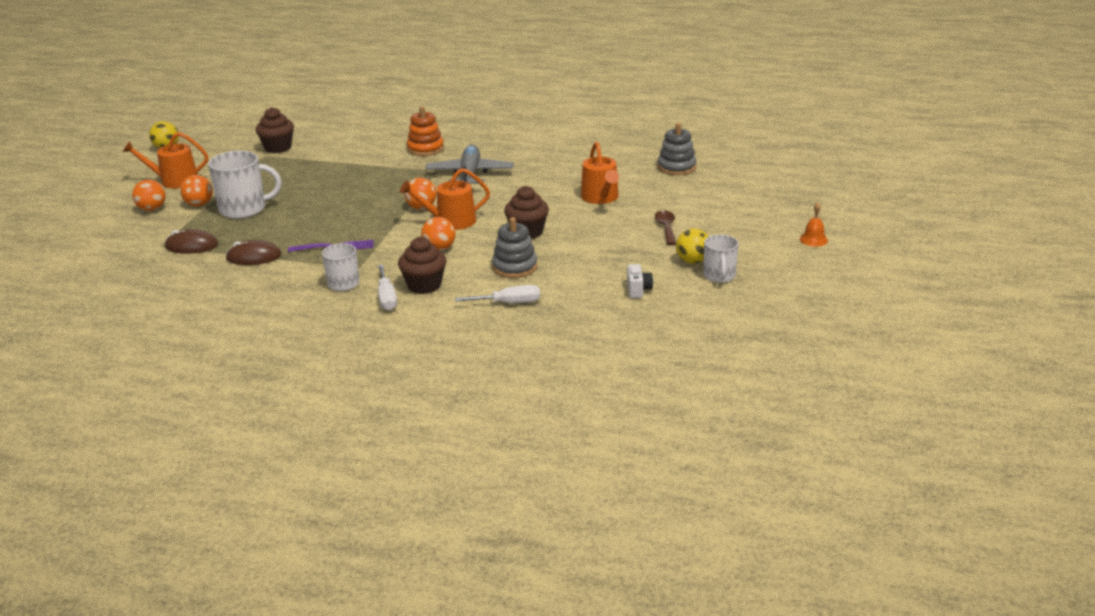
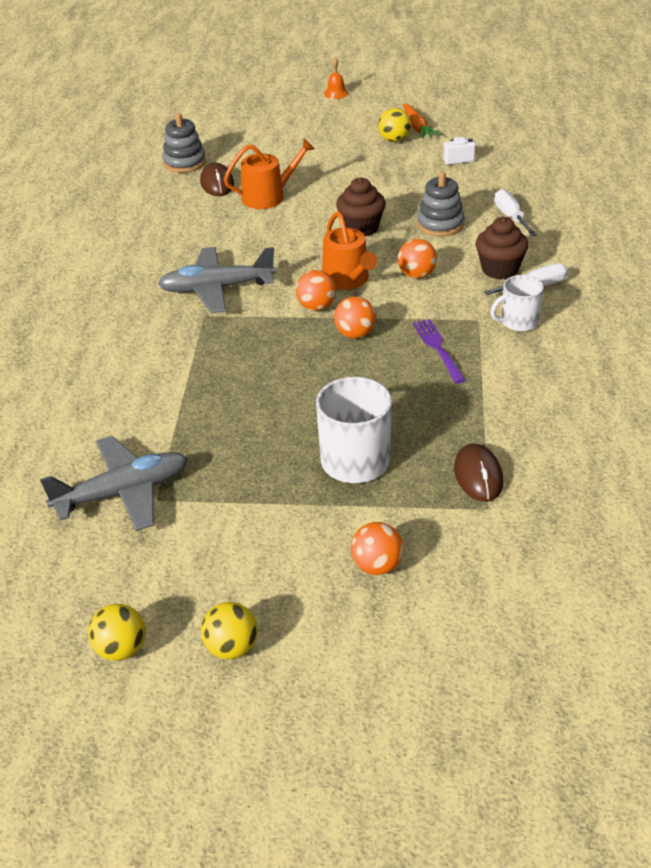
camera: 100 degrees left, 10 degrees up
orange watering can [123,132,208,189] -> none
orange ball [180,175,213,206] -> orange ball moved to [334,296,376,339]
brown mouse [226,240,281,265] -> brown mouse moved to [200,162,234,196]
brown cupcake [256,107,294,153] -> grey plane [40,436,188,531]
orange stacking toy [407,106,444,156] -> none
brown spoon [655,210,676,245] -> none
white mug [703,234,739,283] -> orange carrot [403,103,439,139]
none -> yellow ball [201,602,257,659]

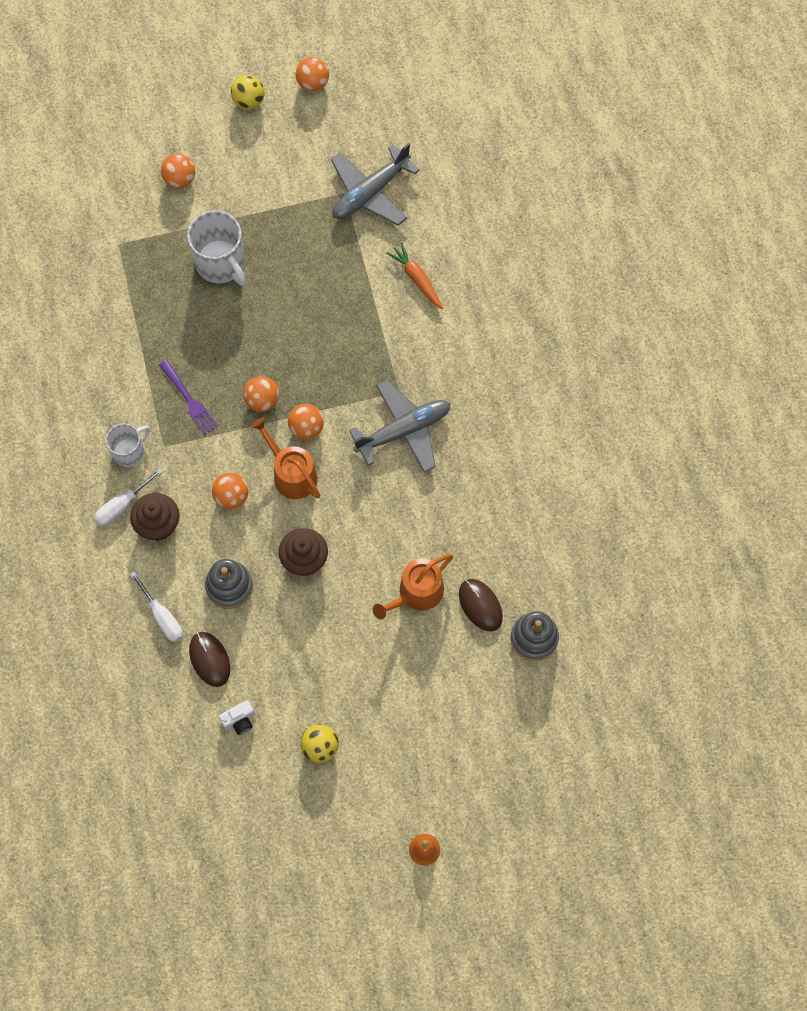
camera: 160 degrees right, 30 degrees up
yellow ball [88,604,145,661] -> orange ball [296,57,329,92]
orange carrot [403,103,439,139] -> orange carrot moved to [387,243,443,309]
brown mouse [454,444,503,502] -> brown mouse moved to [189,632,230,687]

